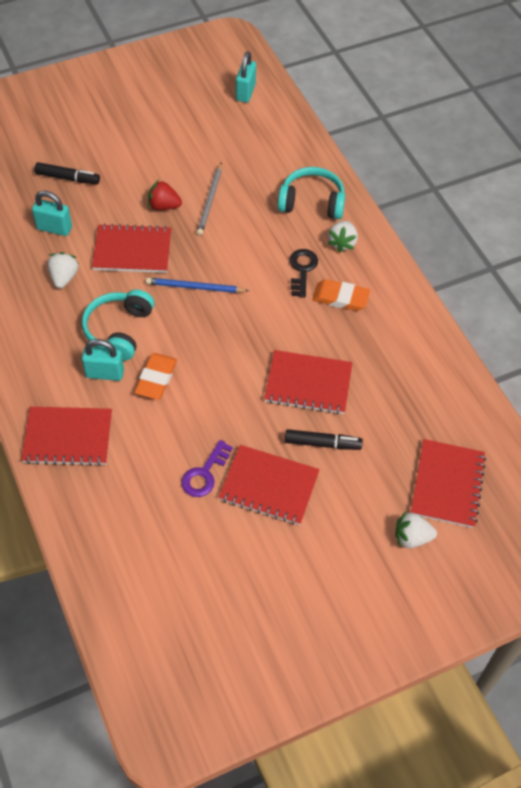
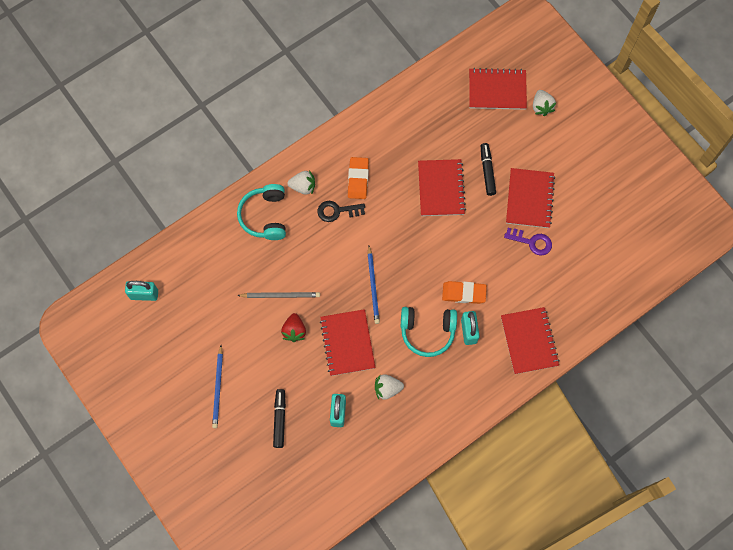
camera: 100 degrees left, 15 degrees up
none -> blue pencil [212,345,223,428]

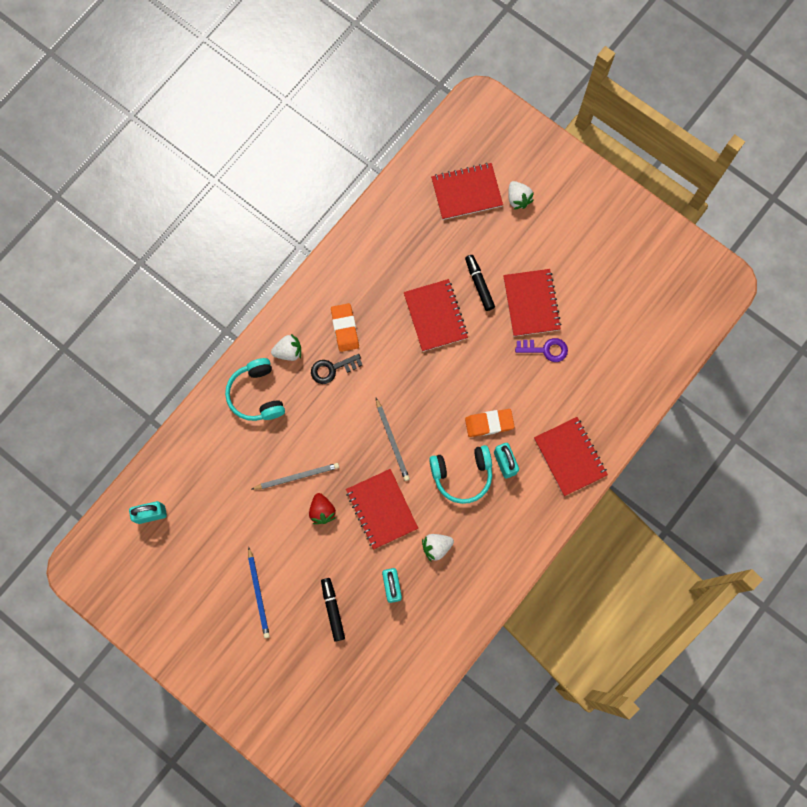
camera: 15 degrees left, 5 degrees up
blue pencil [367,246,380,324] -> grey pencil [376,398,410,481]

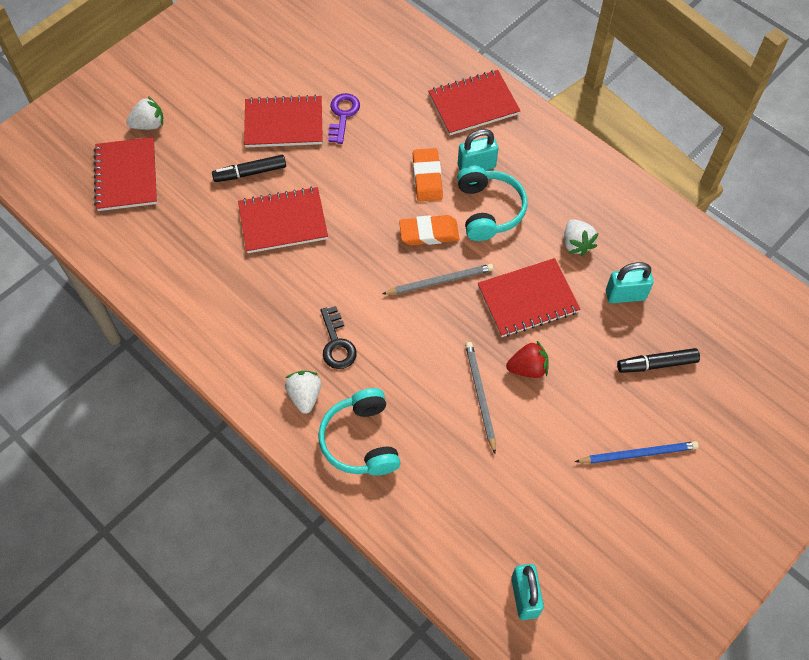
camera: 85 degrees left, 15 degrees down
turquoise headphones [225,358,285,421] -> turquoise headphones turned 90 degrees clockwise [318,388,401,475]
orange eraser [331,303,359,352] -> orange eraser moved to [399,215,460,245]

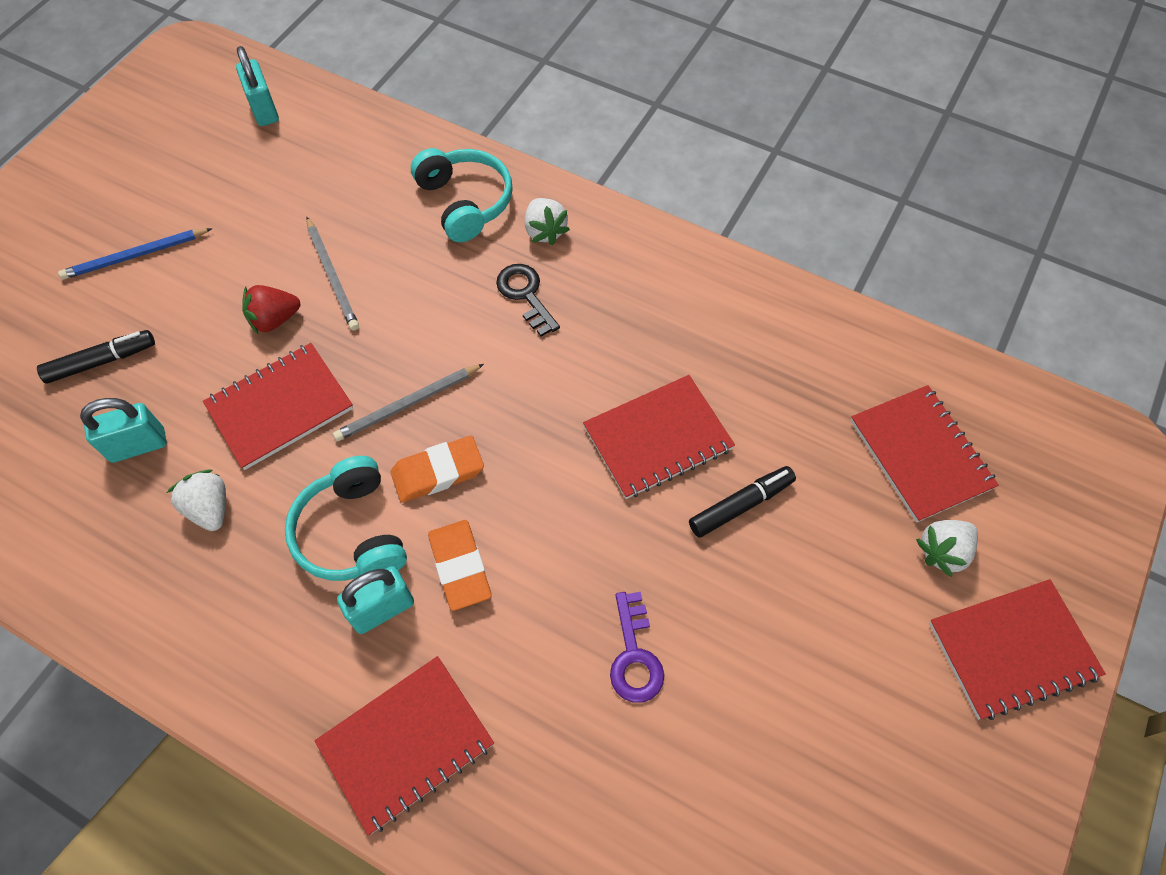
camera: 165 degrees right, 0 degrees up
red notebook [244,95,323,147] -> red notebook moved to [929,579,1106,720]

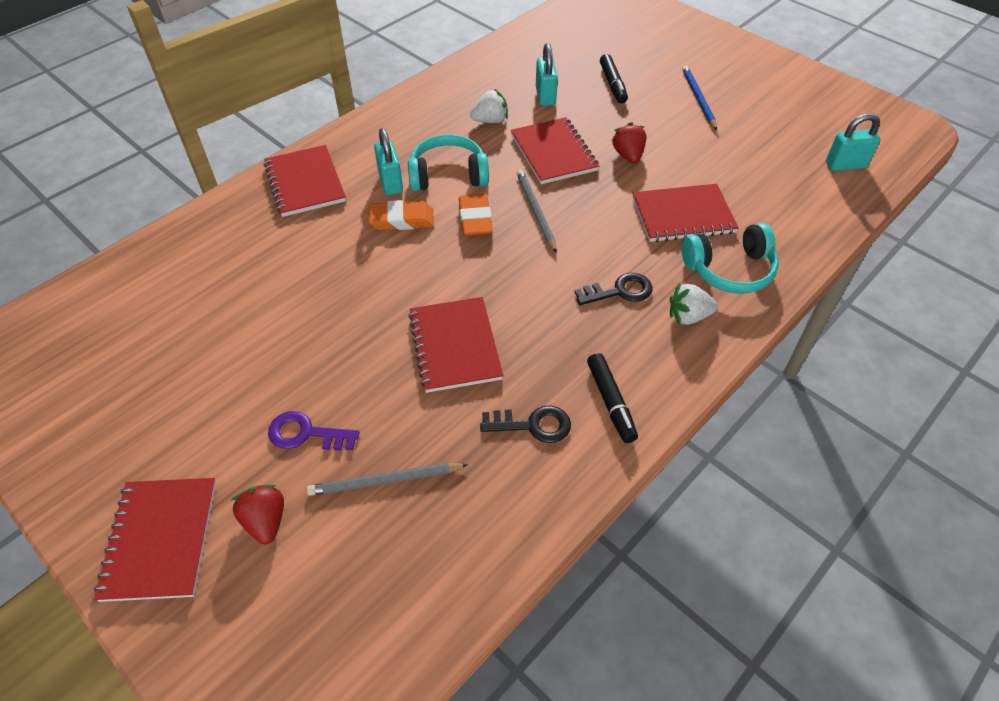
camera: 105 degrees right, 10 degrees down
grey pencil [306,217,359,331] -> grey pencil moved to [307,463,468,496]
purple key [610,592,664,703] -> purple key moved to [268,411,359,451]
black marker [689,466,796,538] -> black marker moved to [587,353,638,443]
red notebook [850,385,999,523] -> red notebook moved to [633,184,739,242]
white strawberry [916,520,978,577] -> red strawberry [230,484,284,544]
none -> black key [480,406,571,443]

